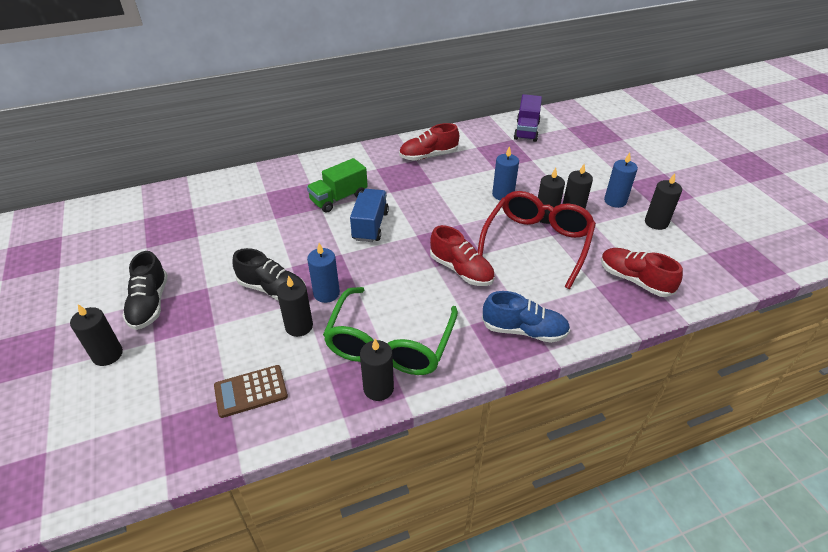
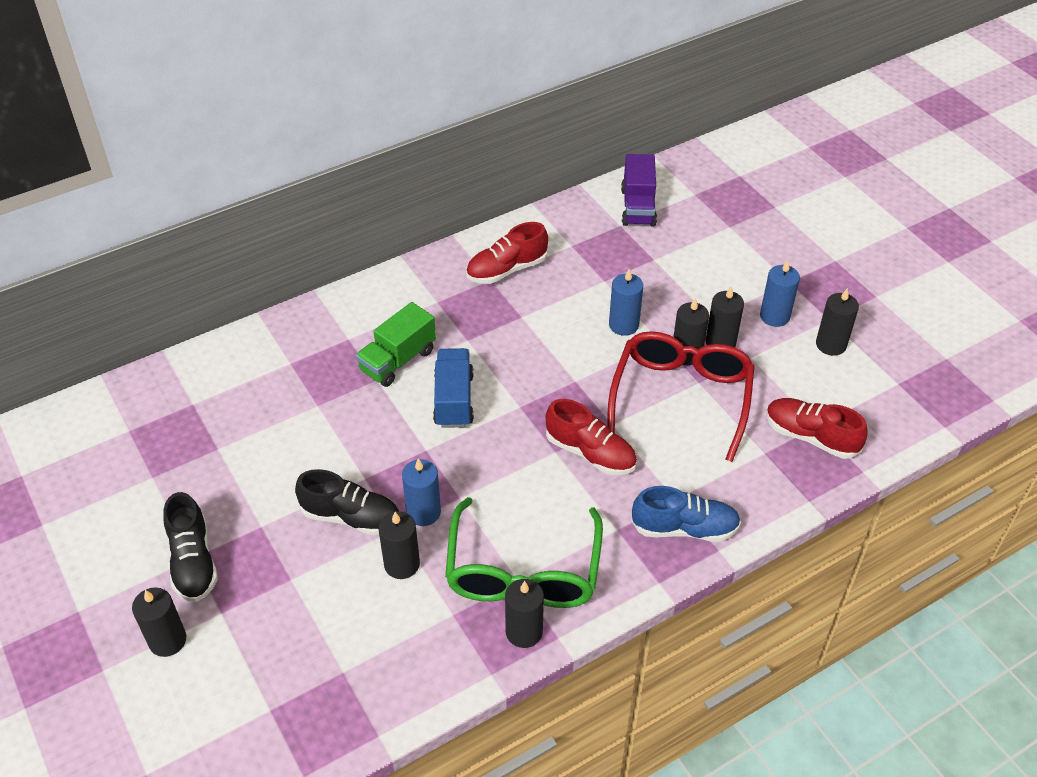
camera: 10 degrees left, 5 degrees up
brown calculator [214,365,288,418] -> none

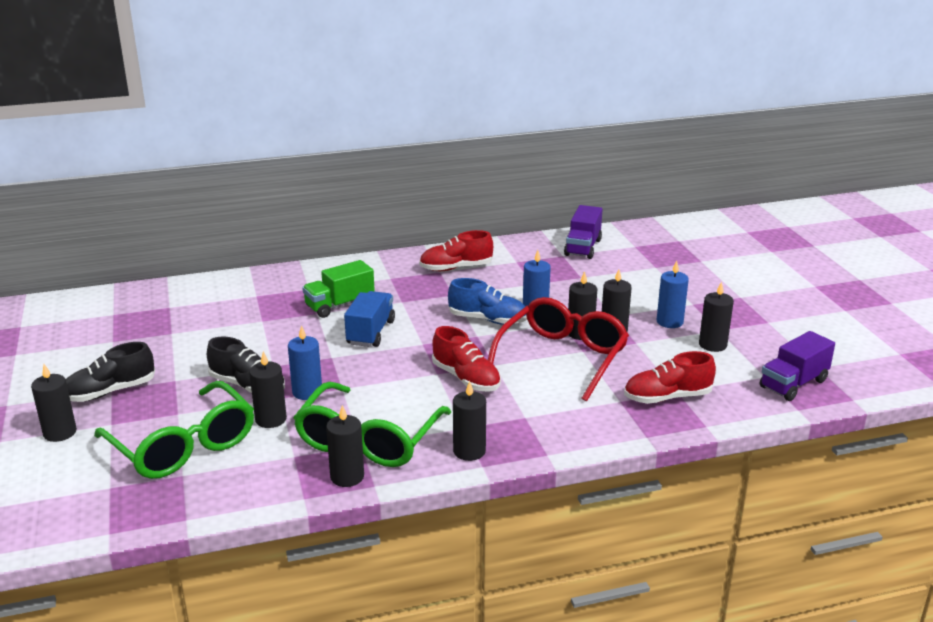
camera: 15 degrees right, 20 degrees down
black shoe [163,492,218,602] -> black shoe turned 60 degrees clockwise [66,342,155,402]
blue shoe [631,486,741,542] -> blue shoe moved to [448,278,527,325]
red shoe [766,398,868,459] -> red shoe turned 60 degrees counterclockwise [624,351,716,404]
none -> green glasses [94,381,254,479]
none -> black candle [453,381,486,461]
none -> purple truck [760,331,835,401]

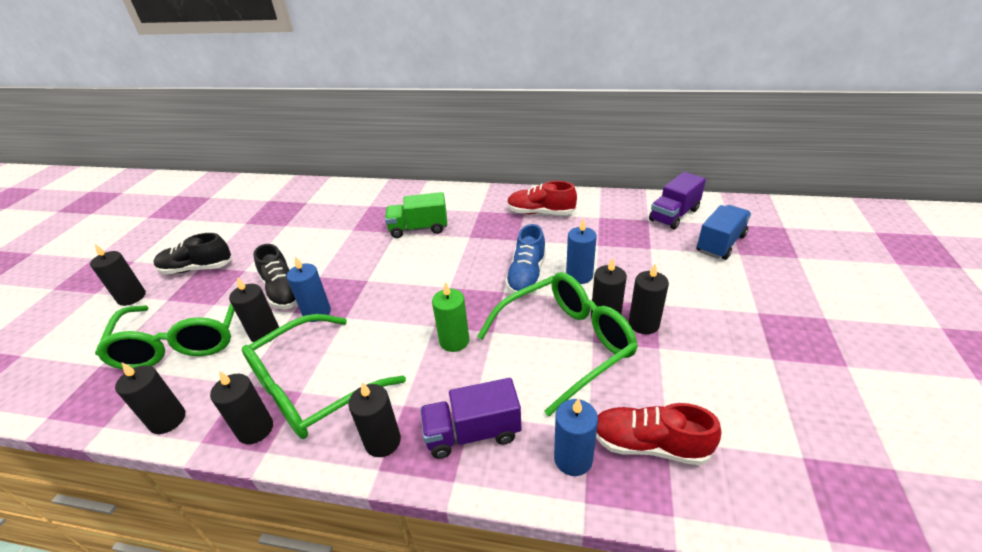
camera: 30 degrees right, 10 degrees up
blue truck [344,291,395,347] -> blue truck moved to [696,205,751,260]
red shoe [432,326,501,392] -> green candle [432,282,469,352]
blue shoe [448,278,527,325] -> blue shoe turned 60 degrees clockwise [505,224,546,294]
red glasses [488,297,629,401] -> green glasses [477,272,638,416]
blue candle [657,261,689,328] -> blue candle moved to [554,398,598,476]
black candle [699,281,734,352] -> black candle moved to [115,363,185,434]
purple truck [760,331,835,401] -> purple truck moved to [420,378,521,459]

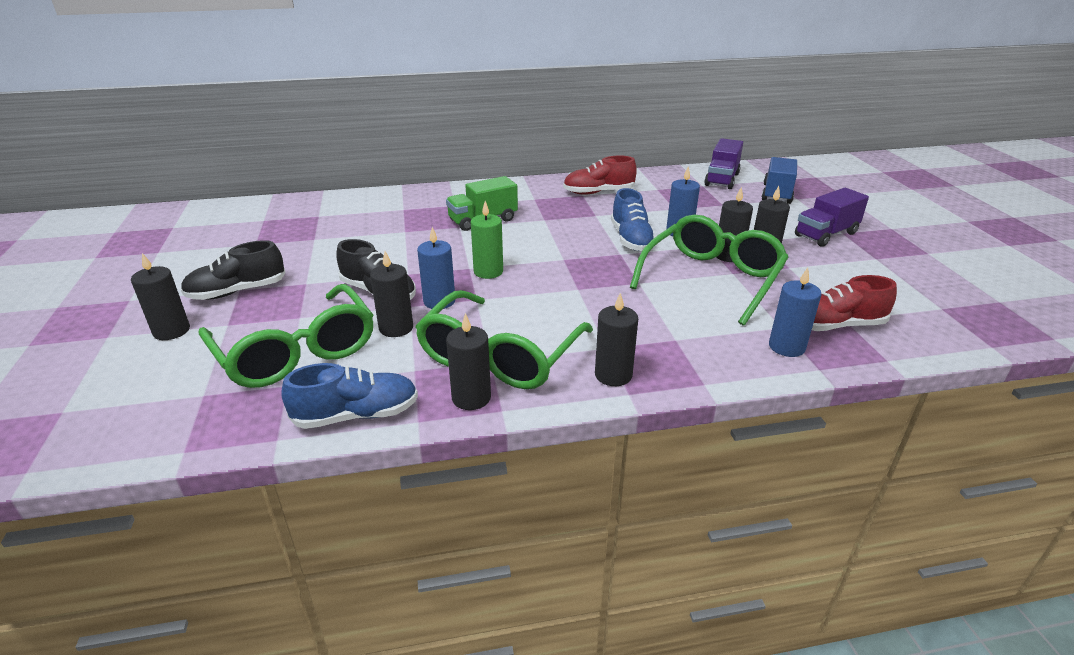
camera: 25 degrees left, 5 degrees down
black candle [115,363,185,434] -> blue shoe [281,363,418,429]
purple truck [420,378,521,459] -> purple truck moved to [795,188,869,247]
green candle [432,282,469,352] -> green candle moved to [471,201,503,279]

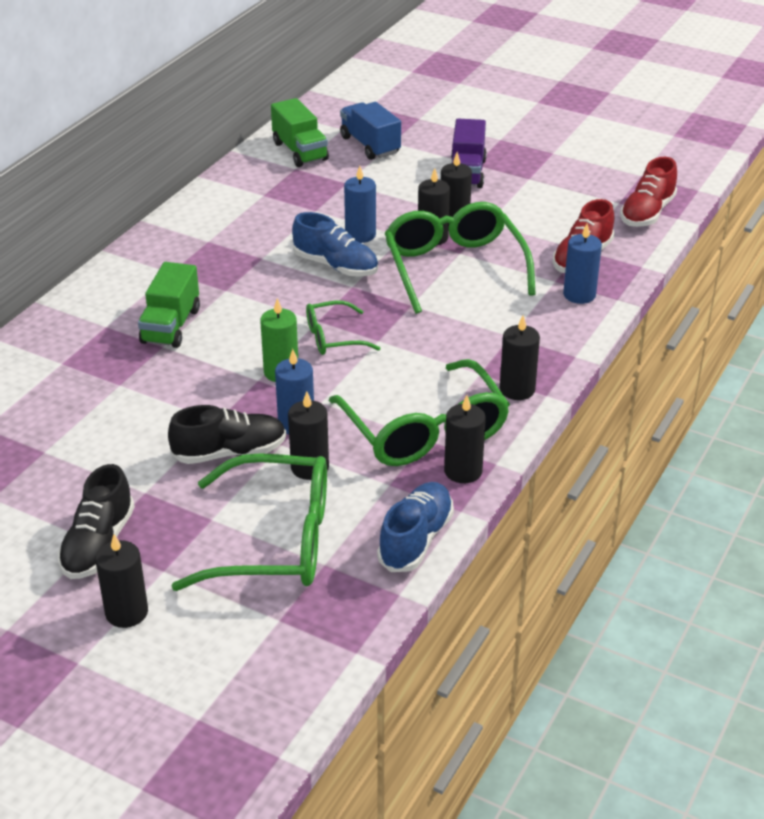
camera: 50 degrees left, 5 degrees up
red shoe [563,155,637,195] -> red shoe moved to [620,157,677,227]
purple truck [704,138,743,189] -> green truck [271,98,329,167]
none -> green glasses [306,300,381,355]

